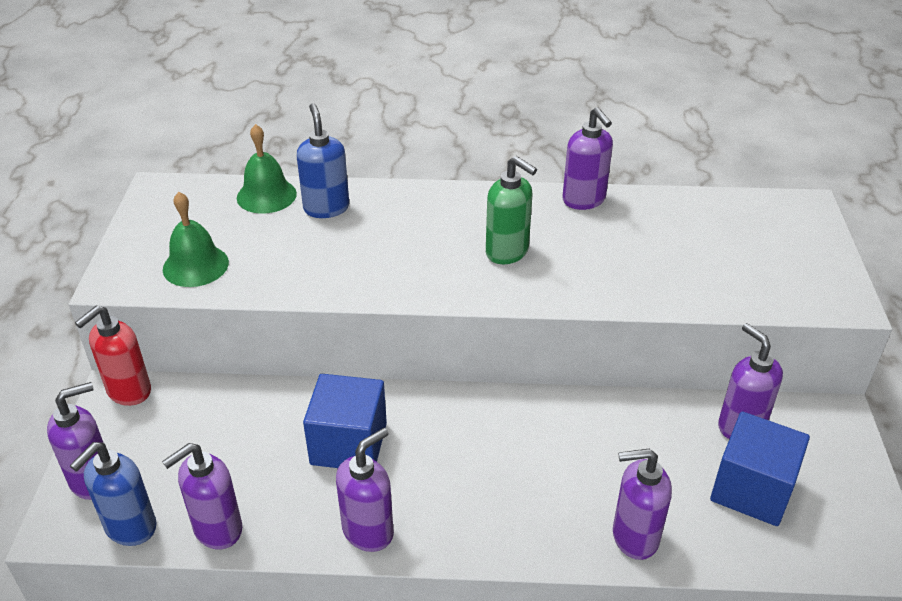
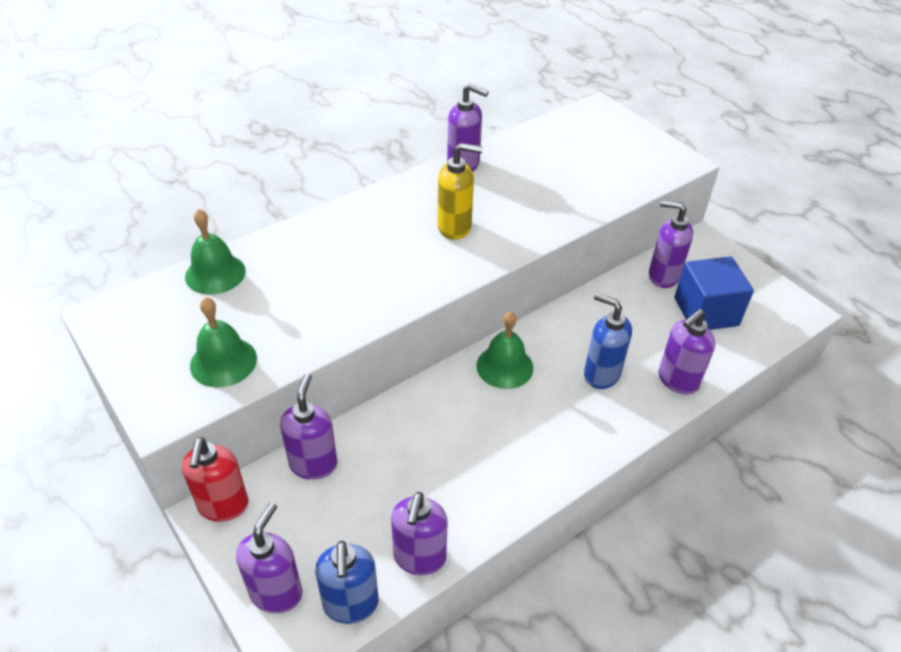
camera: 40 degrees left, 5 degrees up
blue soap dispenser [297,103,349,218] -> blue soap dispenser moved to [584,293,632,389]
blue cube [303,374,387,468] -> none
purple soap dispenser [336,428,394,552] -> purple soap dispenser moved to [280,373,337,480]
green soap dispenser [486,156,537,264] -> yellow soap dispenser [438,143,483,240]
none -> green bell [476,312,533,389]

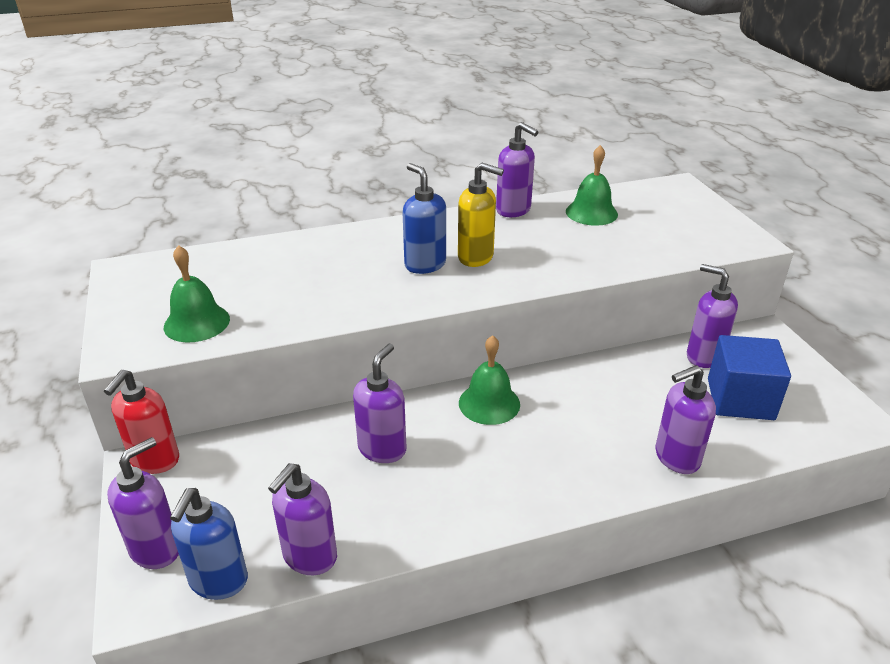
camera: 20 degrees right, 10 degrees down
green bell [185,209,246,295] -> green bell moved to [566,145,618,226]
purple soap dispenser [280,373,337,480] -> purple soap dispenser moved to [353,343,406,463]
blue soap dispenser [584,293,632,389] -> blue soap dispenser moved to [402,163,446,274]

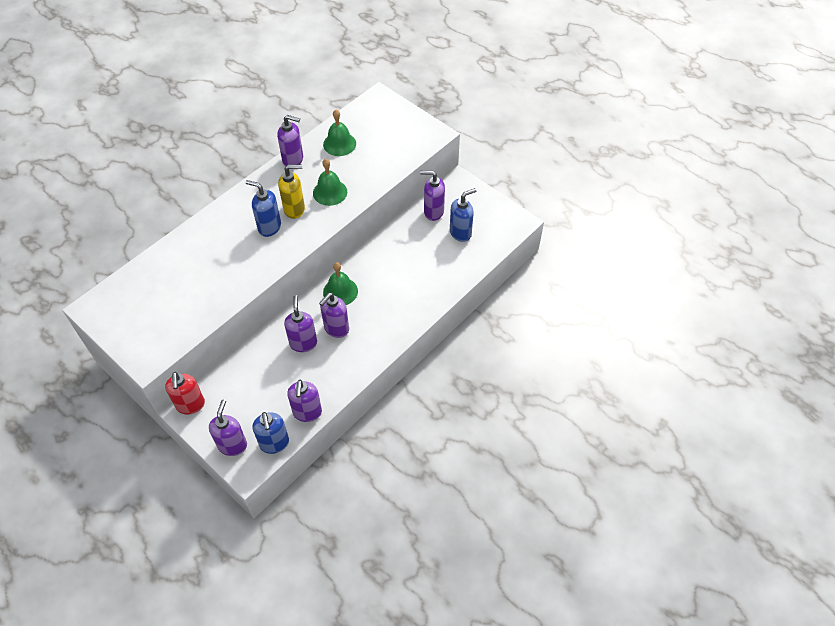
camera: 30 degrees left, 20 degrees up
green bell [164,245,230,342] -> green bell moved to [313,159,347,206]
purple soap dispenser [655,365,716,474] -> purple soap dispenser moved to [319,293,349,338]
blue cube [708,335,791,420] -> blue soap dispenser [450,188,476,242]

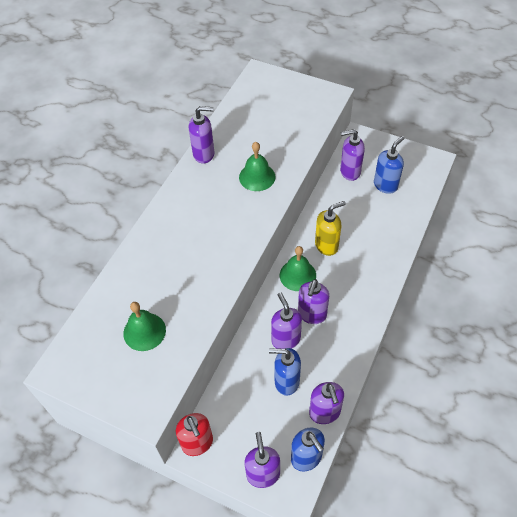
camera: 15 degrees left, 0 degrees up
blue soap dispenser [245,180,281,237] -> blue soap dispenser moved to [269,348,301,396]
yellow soap dispenser [278,165,305,219] -> yellow soap dispenser moved to [315,201,346,256]
green bell [323,110,356,156] -> green bell moved to [123,302,166,351]

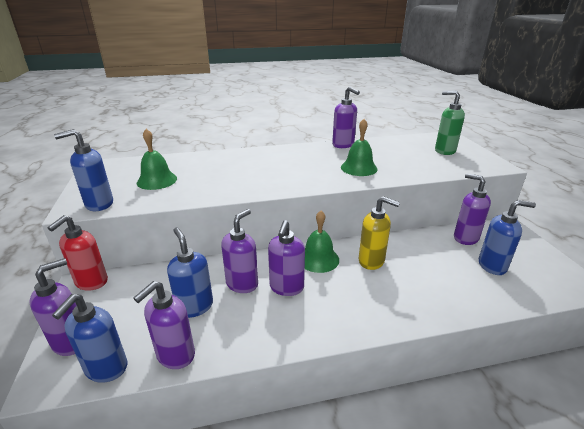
camera: 50 degrees right, 25 degrees down
purple soap dispenser [298,279,329,324] -> purple soap dispenser turned 60 degrees counterclockwise [268,220,305,296]
none -> blue soap dispenser [54,129,113,211]
none -> green soap dispenser [435,90,465,155]

